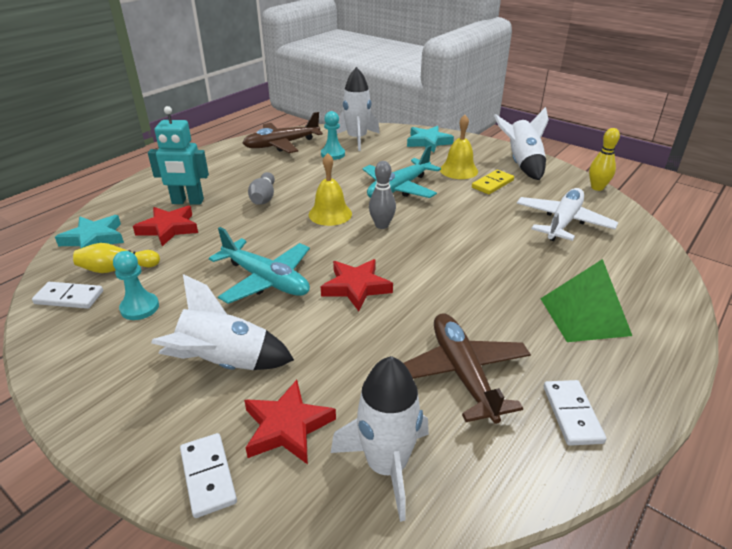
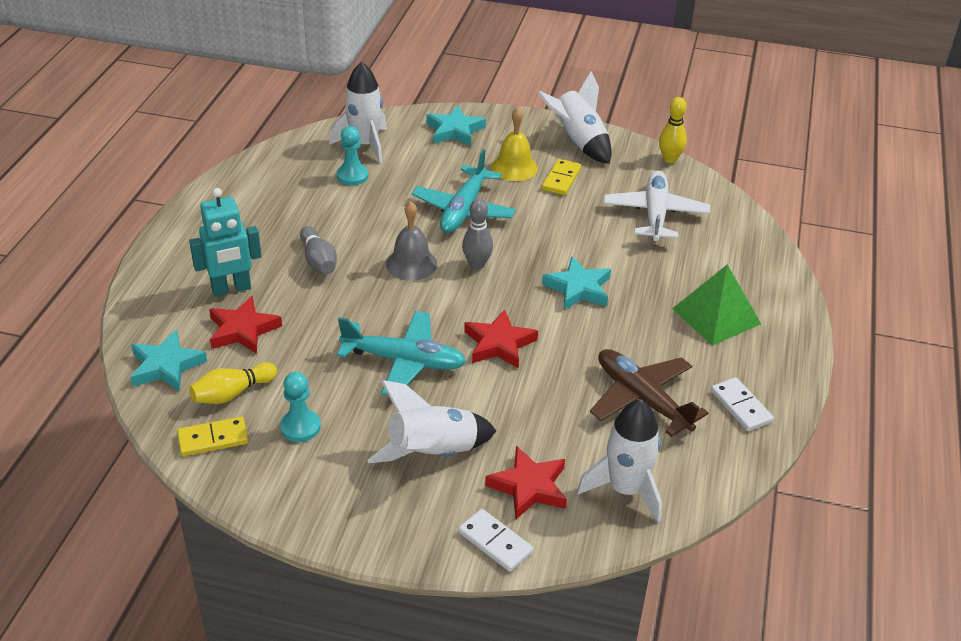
camera: 25 degrees left, 5 degrees up
white domino [32,282,103,309] -> yellow domino [177,417,248,456]
brown plane [243,112,323,153] -> none
yellow bell [309,153,352,226] -> grey bell [386,201,437,281]
none -> turquoise star [542,256,611,310]

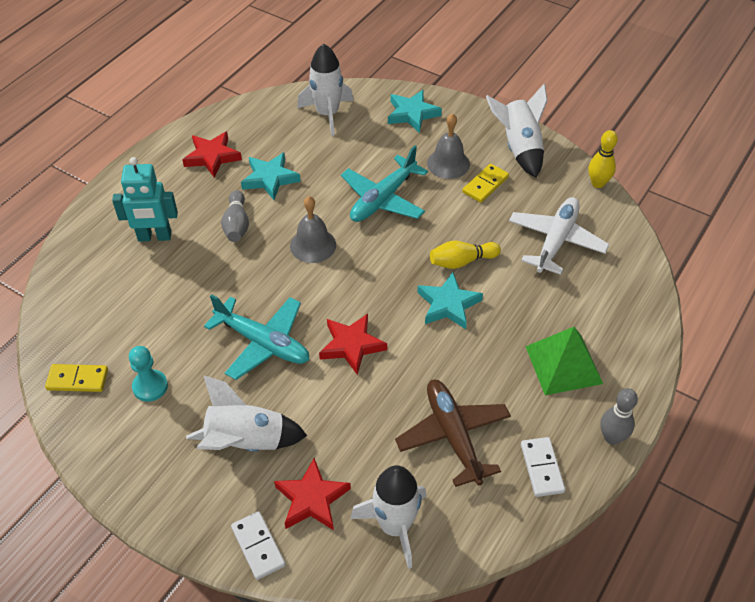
camera: 20 degrees right, 10 degrees up
turquoise star [130,330,207,392] -> turquoise star moved to [241,153,301,200]
yellow bowling pin [189,362,277,404] -> yellow bowling pin moved to [430,241,501,269]
red star [209,296,282,354] -> red star moved to [182,131,242,178]
turquoise pawn [337,126,368,185] -> none
grey bowling pin [462,199,493,269] -> grey bowling pin moved to [601,388,638,445]
yellow bell [492,108,538,181] -> grey bell [427,113,470,179]

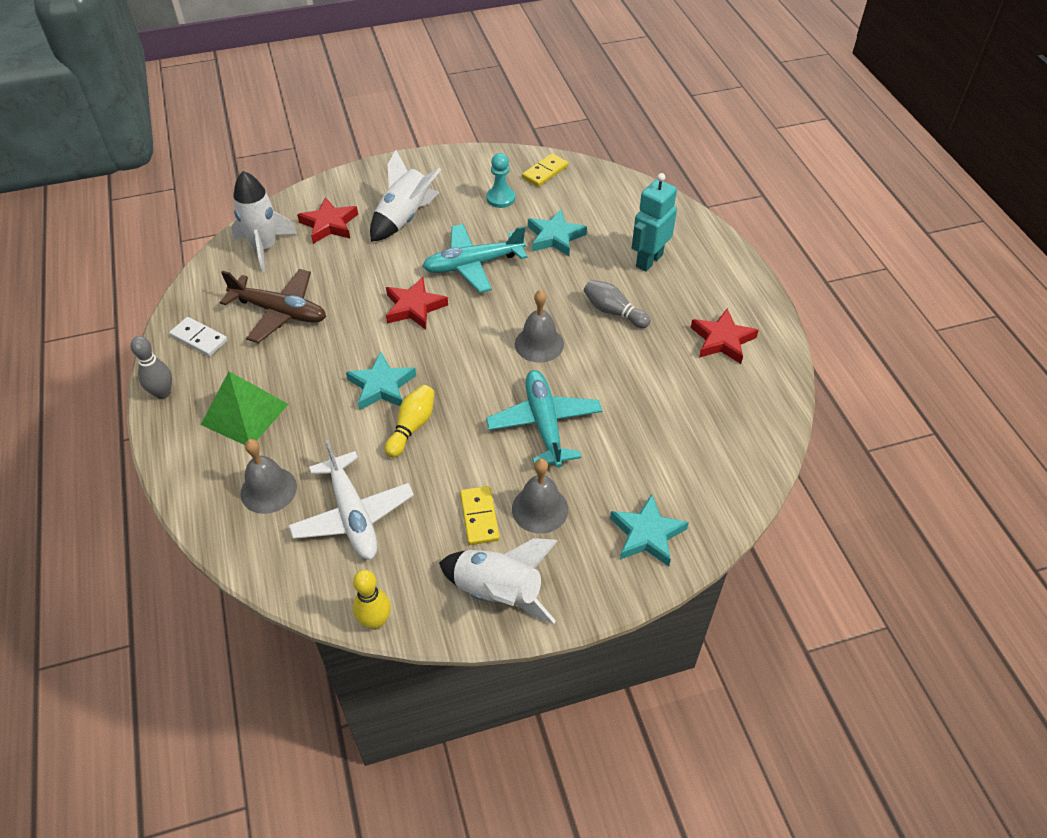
camera: 130 degrees right, 0 degrees up
white domino [231,511,286,580] -> none
turquoise star [241,153,301,200] -> turquoise star moved to [528,209,587,256]
white rocket [297,44,353,136] -> none
none -> grey bell [240,439,297,514]

